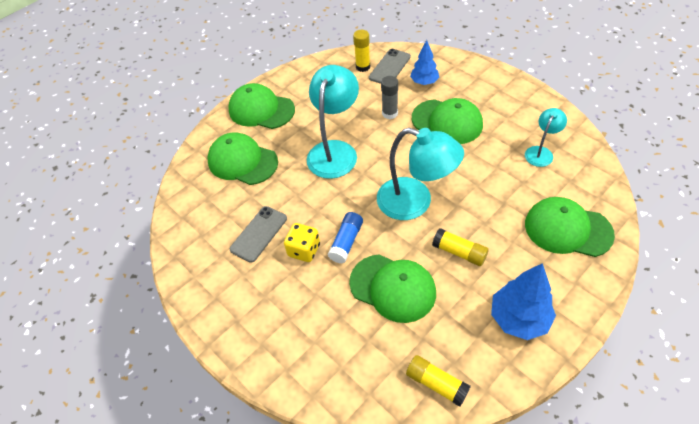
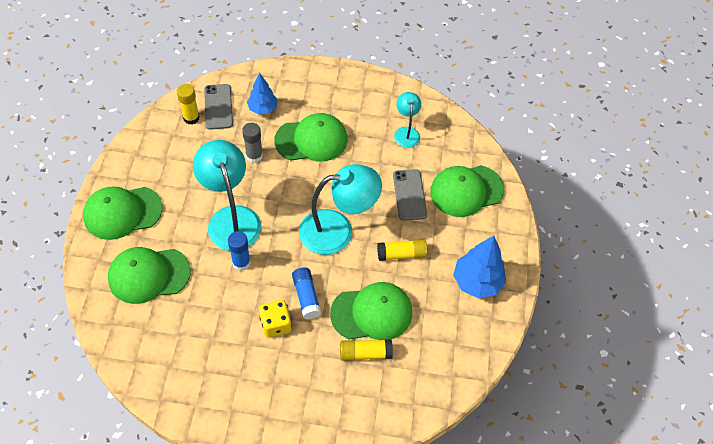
camera: 45 degrees left, 5 degrees up
grey phone [229,206,287,263] -> grey phone moved to [393,169,427,220]
yellow glue stick [406,355,470,407] -> yellow glue stick moved to [340,339,393,361]
none -> blue glue stick [228,231,251,271]

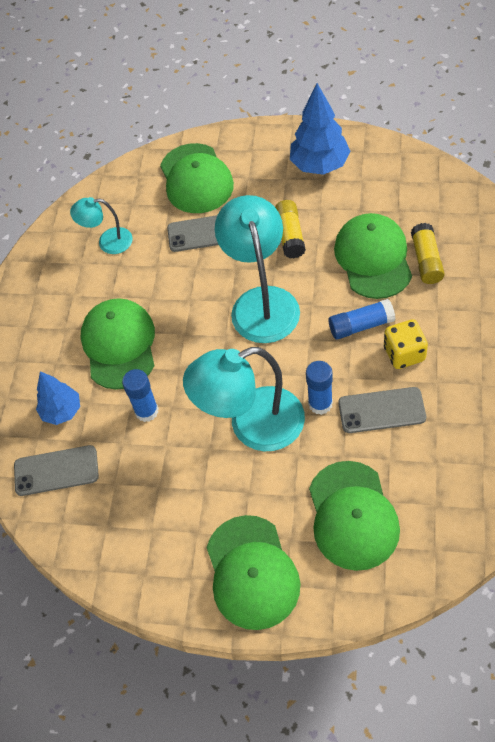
camera: 80 degrees left, 0 degrees up
yellow glue stick [177,84,200,124] -> none
grey glue stick [242,123,263,163] -> blue glue stick [122,369,159,422]
none -> grey phone [338,387,426,433]

